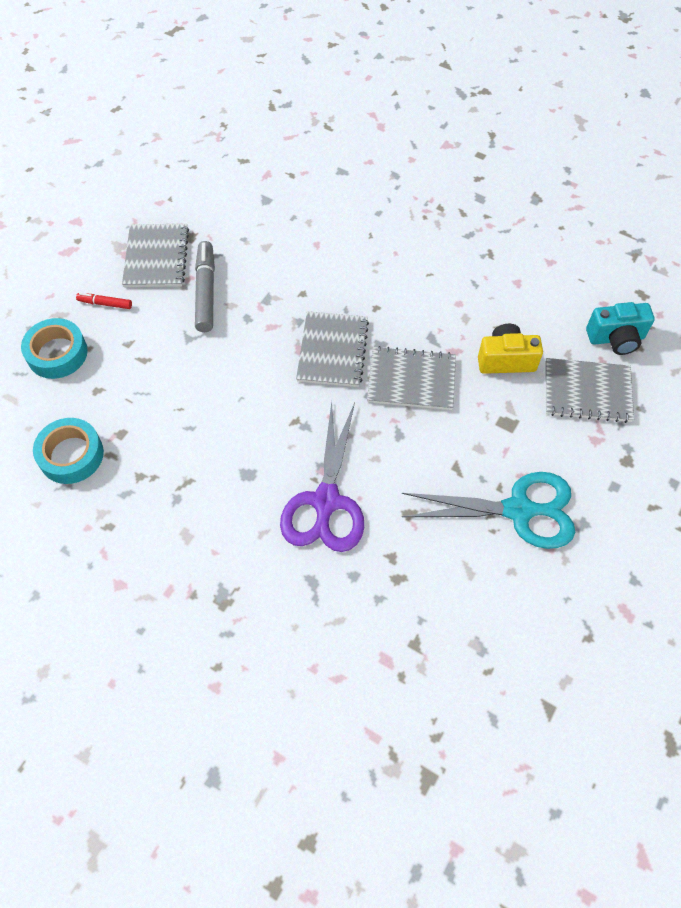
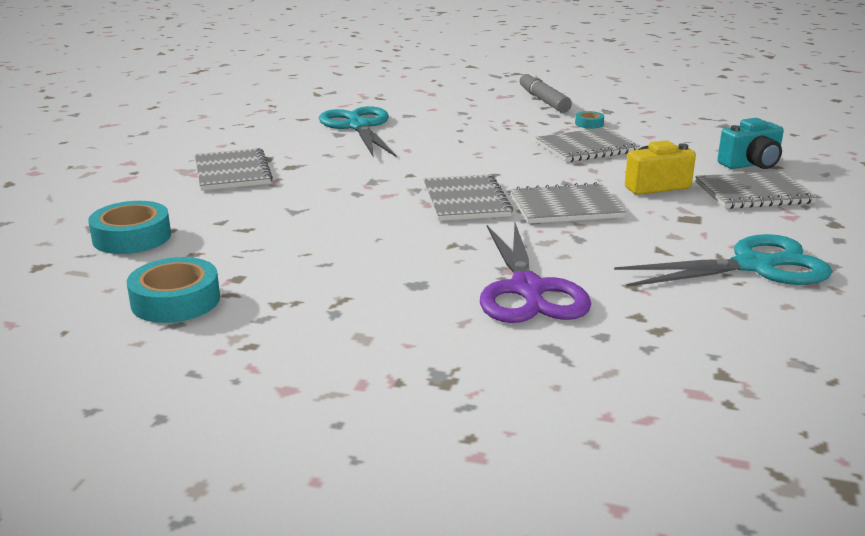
camera: 15 degrees left, 35 degrees down
red marker [76,293,132,309] -> none
grey marker [195,241,215,332] -> grey marker moved to [520,71,572,113]
none -> turquoise scissors [319,106,396,158]
none -> grey notebook [535,127,640,162]
none -> turquoise tape [575,111,604,129]

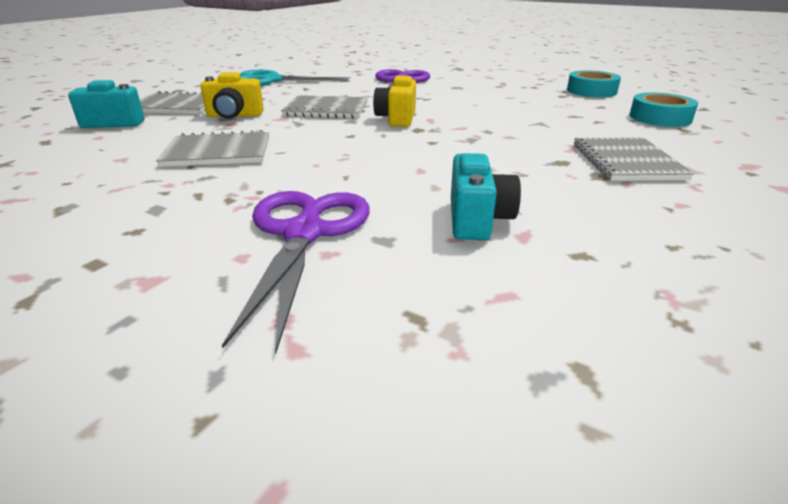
camera: 165 degrees left, 5 degrees up
turquoise scissors [319,106,396,158] -> turquoise camera [451,153,521,240]
grey notebook [423,174,513,221] -> yellow camera [373,75,416,127]
grey marker [520,71,572,113] -> none
turquoise tape [575,111,604,129] -> none
none -> purple scissors [222,191,370,354]

